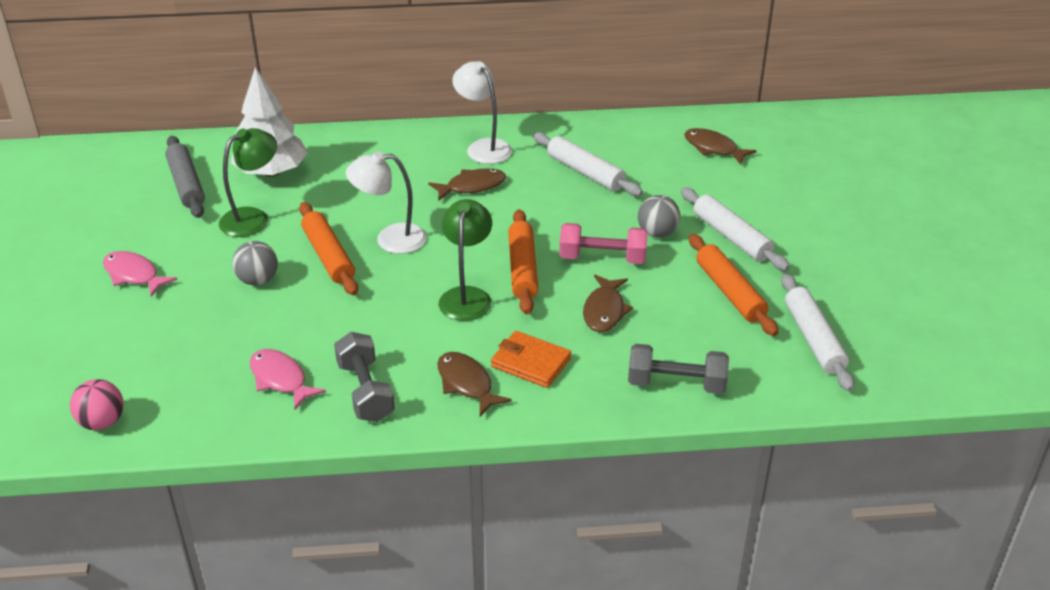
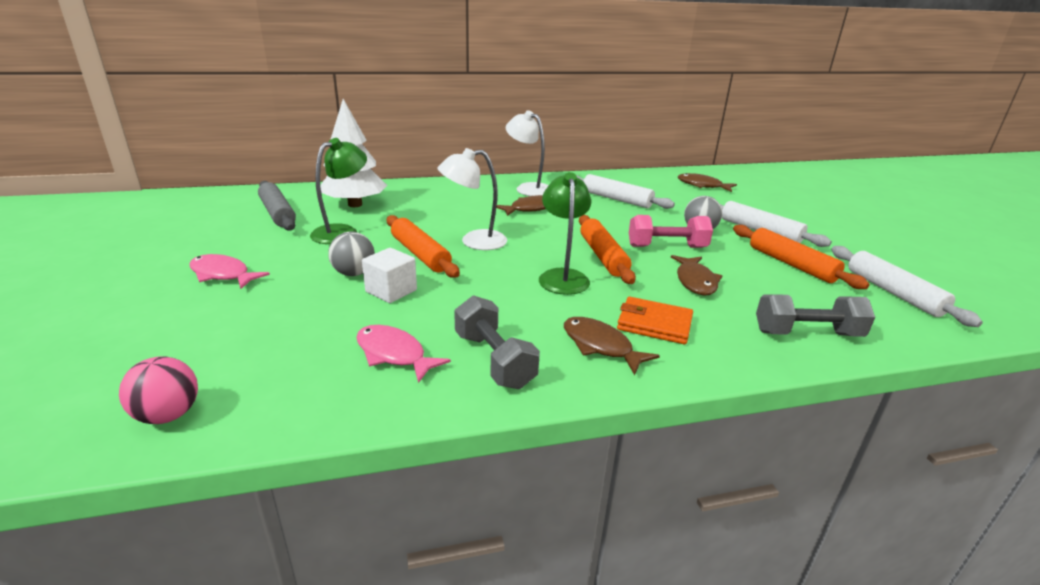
camera: 10 degrees left, 10 degrees down
none -> white cube [362,248,417,303]

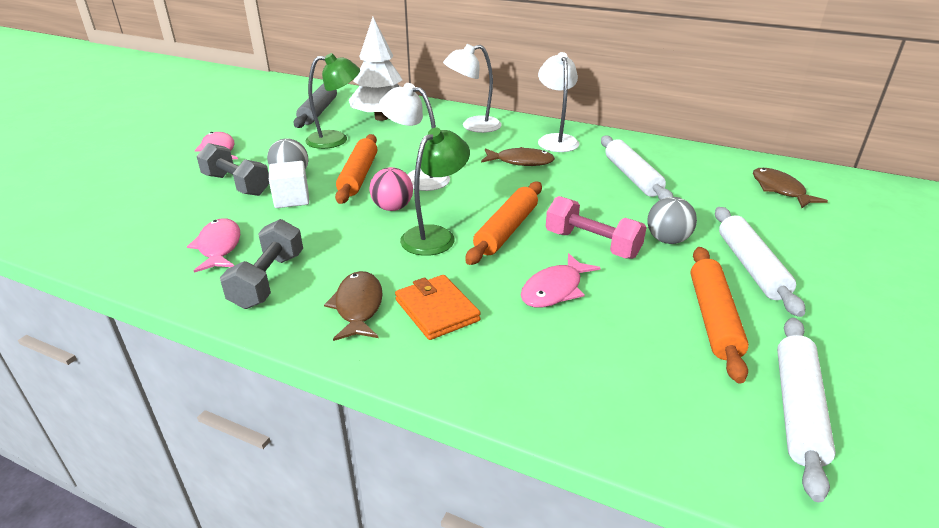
camera: 40 degrees right, 5 degrees up
pink ball [119,356,198,424] -> pink ball moved to [369,167,413,211]
brown fish [671,255,722,296] -> pink fish [521,253,600,307]
grey dumbbell [756,294,875,337] -> grey dumbbell moved to [196,143,269,196]
none -> white lamp [443,44,502,133]

